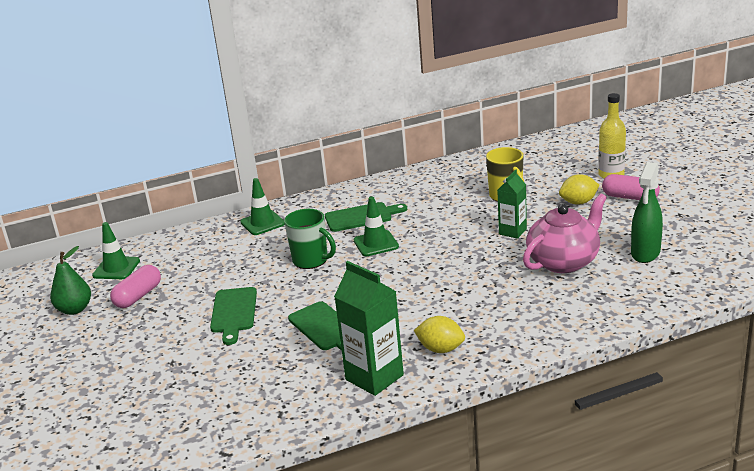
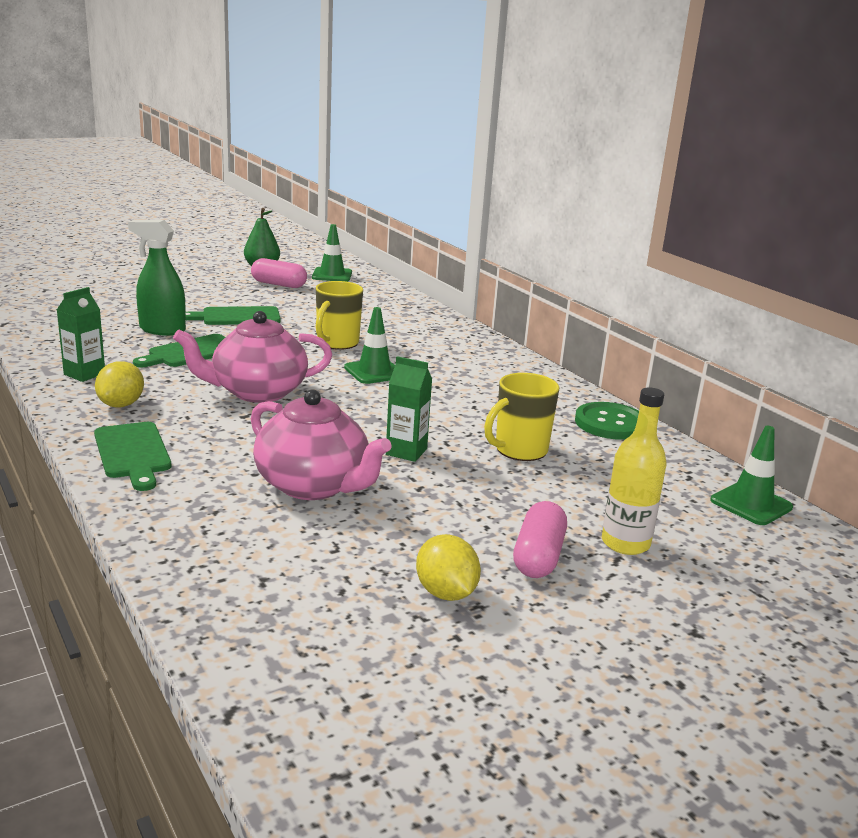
camera: 75 degrees right, 5 degrees down
green traffic cone [240,178,285,235] -> green traffic cone moved to [710,426,793,525]
green mug [284,209,336,269] -> yellow mug [316,281,363,350]
green cutting board [325,202,407,232] -> green cutting board moved to [94,422,171,491]
green carton [334,261,404,396] -> green carton [57,287,105,382], size x0.61
yellow lemon [559,174,600,205] -> yellow lemon moved to [416,534,481,601]
green spray bottle [631,162,663,263] -> green spray bottle moved to [128,220,186,336]
none -> pink teapot [173,311,332,403]
none -> green button [575,402,639,440]

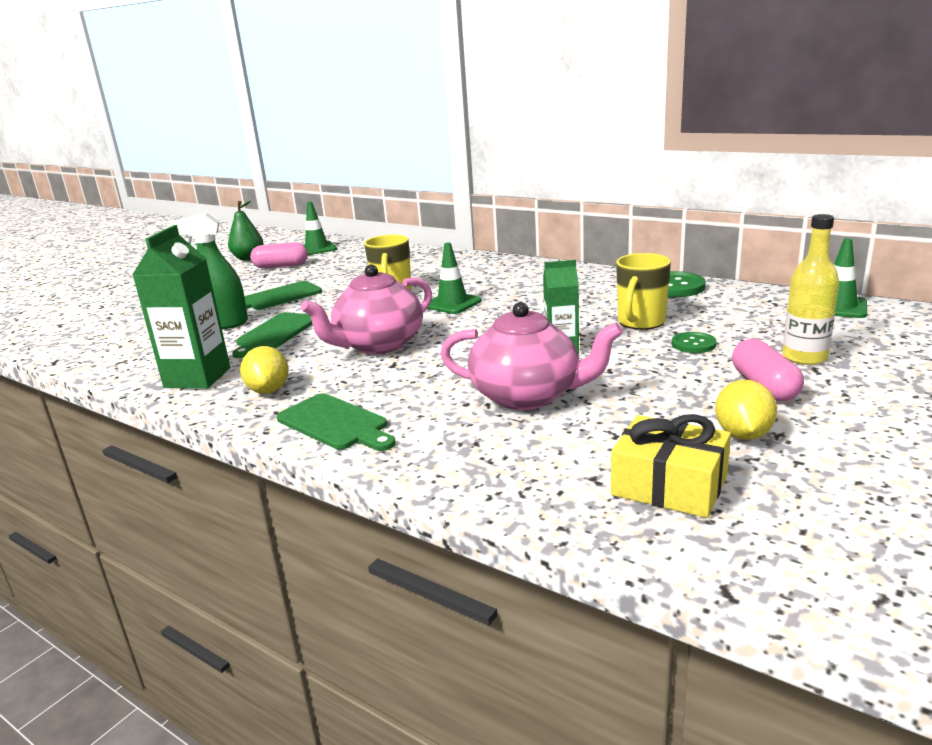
camera: 20 degrees left, 0 degrees up
green carton [57,287,105,382] -> green carton [132,225,230,389], size x1.63
yellow lemon [416,534,481,601] -> yellow lemon turned 60 degrees clockwise [715,379,777,440]
none -> yellow gift [611,414,731,518]
none -> green button [672,332,717,353]

